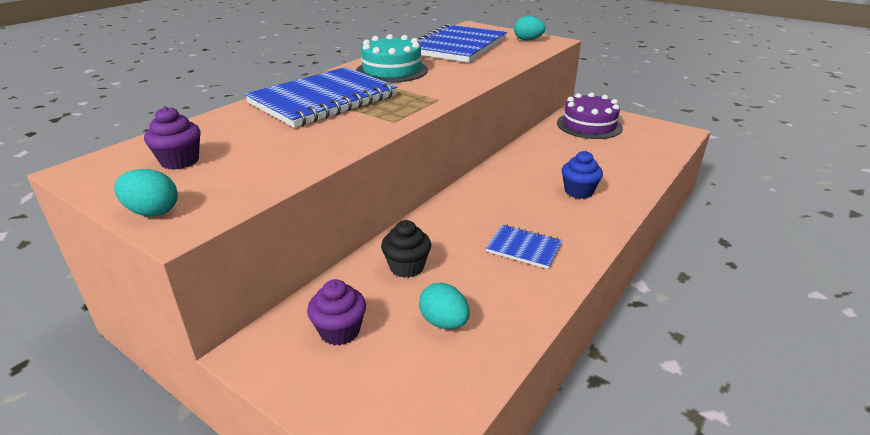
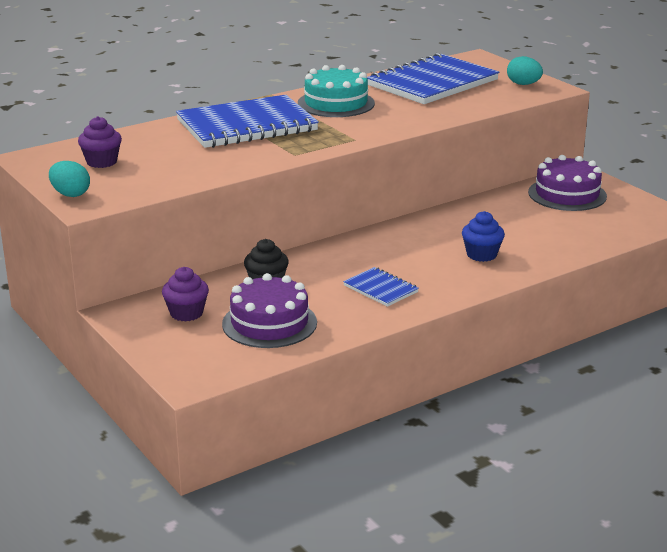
camera: 20 degrees right, 5 degrees down
turquoise egg [419,283,470,329] -> purple cake [222,273,317,348]

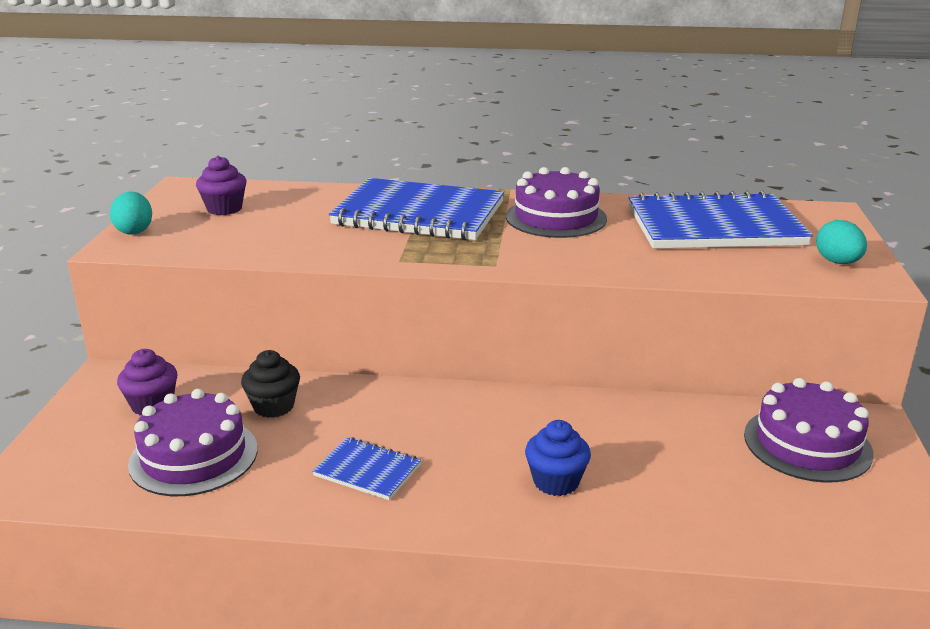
camera: 40 degrees right, 0 degrees up
turquoise cake [298,65,375,117] -> purple cake [506,167,607,238]
blue notebook [343,267,419,307] -> blue notebook turned 60 degrees counterclockwise [312,437,421,500]

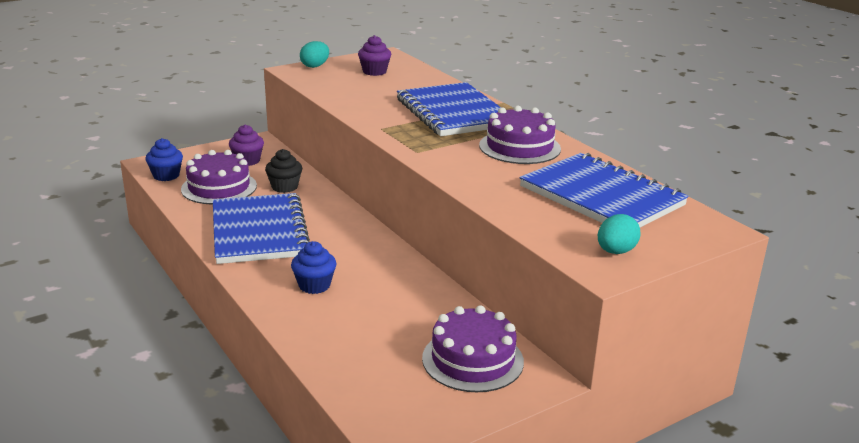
camera: 50 degrees right, 0 degrees up
blue notebook [312,437,421,500] -> blue notebook [213,193,310,264], size x2.15
none -> blue cupcake [145,138,183,181]

